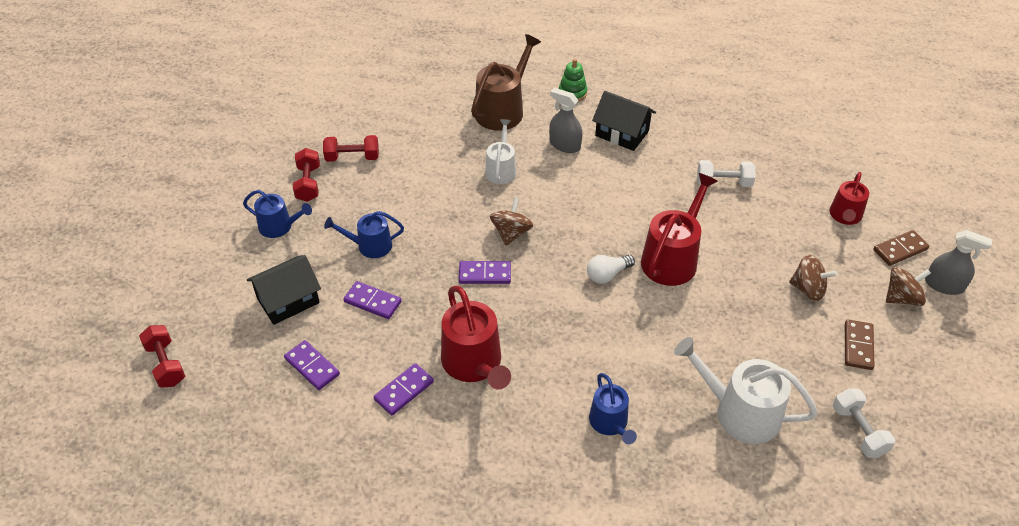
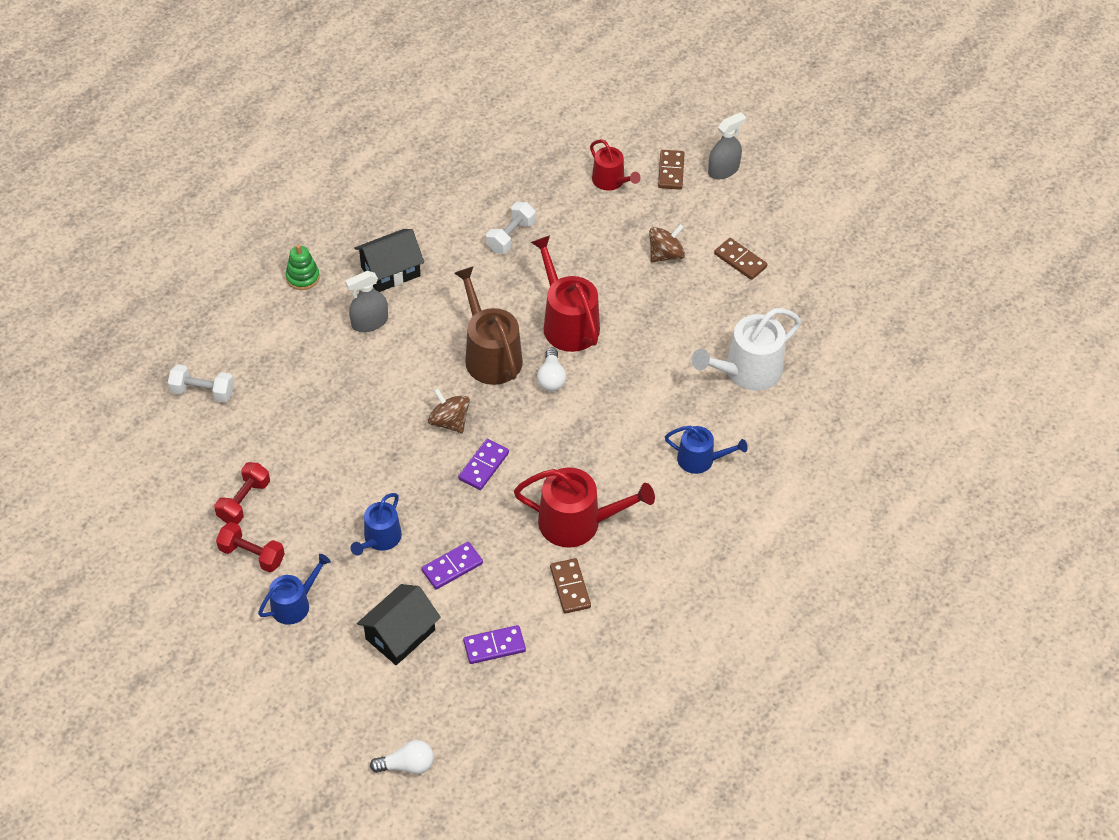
camera: 60 degrees left, 5 degrees up
red dumbbell [139,325,185,388] -> white light bulb [370,740,434,774]
black house [247,255,321,325] -> black house turned 45 degrees clockwise [357,584,441,665]
purple domino [374,363,434,415] -> brown domino [550,558,591,614]
brown watering can [471,34,541,131] -> brown watering can moved to [454,266,523,385]
white watering can [485,119,516,184] -> none
white dumbbell [833,388,895,458] -> white dumbbell moved to [168,364,234,402]
brown spinning top [886,267,931,306] -> none

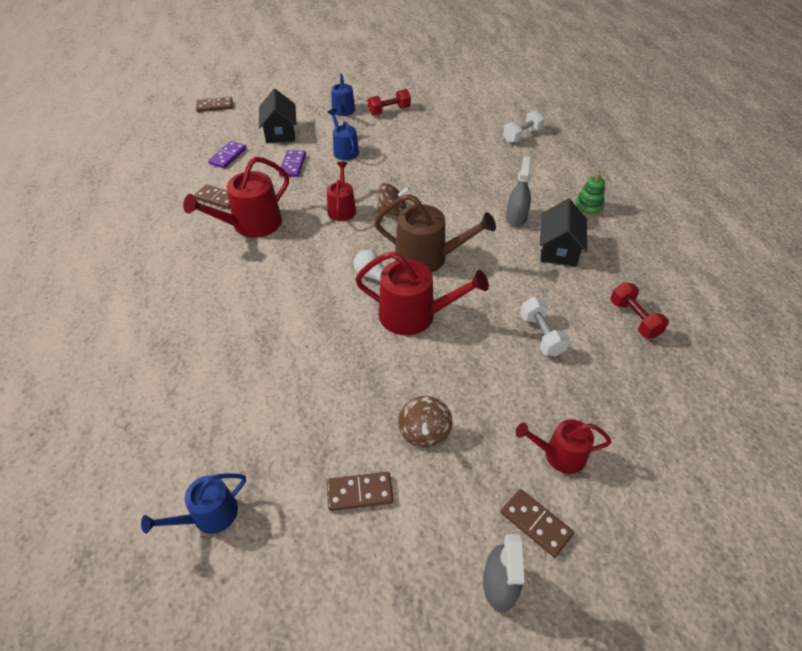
camera: 130 degrees right, 5 degrees down
red dumbbell [214,462,270,524] -> red dumbbell moved to [610,282,669,338]
white light bulb [370,740,434,774] -> brown domino [196,97,233,112]
purple domino [458,439,509,490] -> red watering can [327,162,356,221]
blue watering can [665,426,748,474] -> blue watering can moved to [141,473,246,534]
white watering can [692,308,801,391] -> none

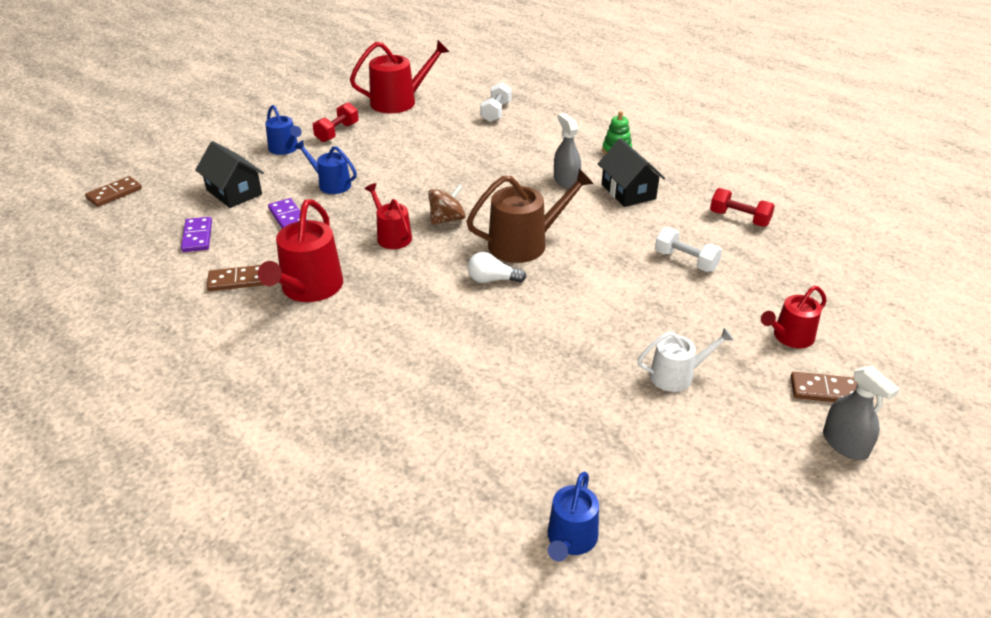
camera: 35 degrees left, 10 degrees down
brown domino [327,472,393,511] -> none
red watering can [355,252,489,336] -> red watering can moved to [350,40,450,113]
brown spinning top [398,396,453,448] -> white watering can [637,328,734,392]

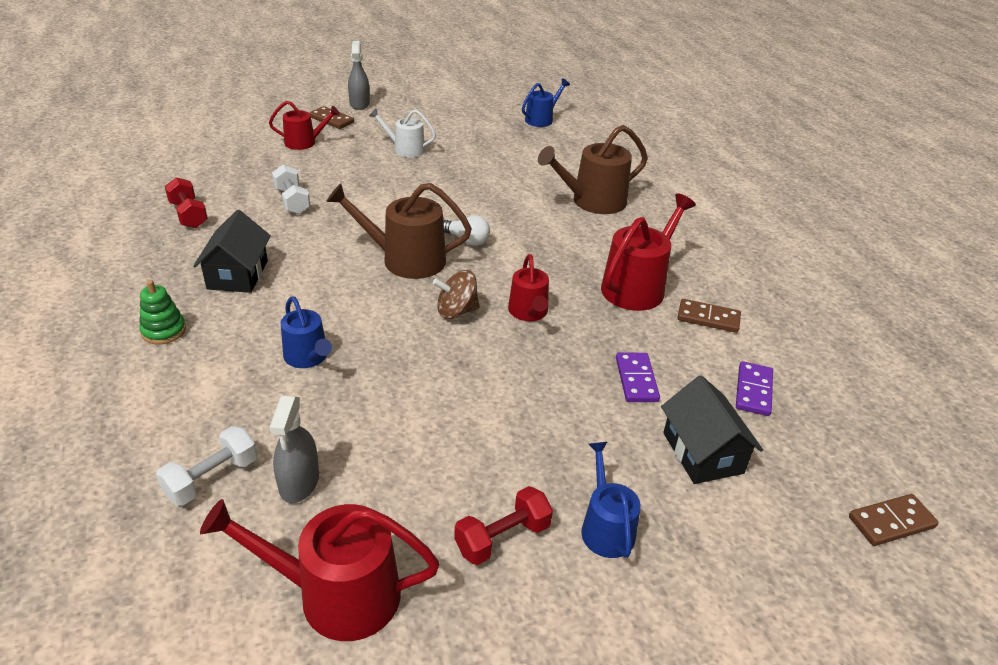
camera: 155 degrees left, 0 degrees up
blue watering can [294,140,357,194] -> blue watering can moved to [281,296,332,368]
grey spray bottle [554,113,581,189] -> grey spray bottle moved to [270,396,319,503]
none -> brown watering can [538,125,648,214]

